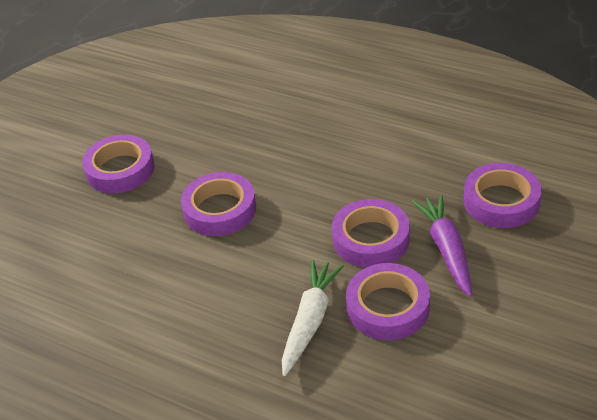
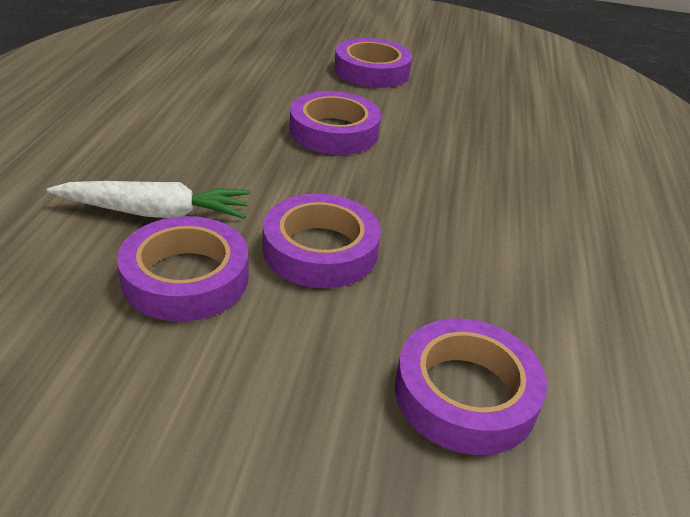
camera: 65 degrees right, 5 degrees down
purple carrot [412,195,472,297] -> none

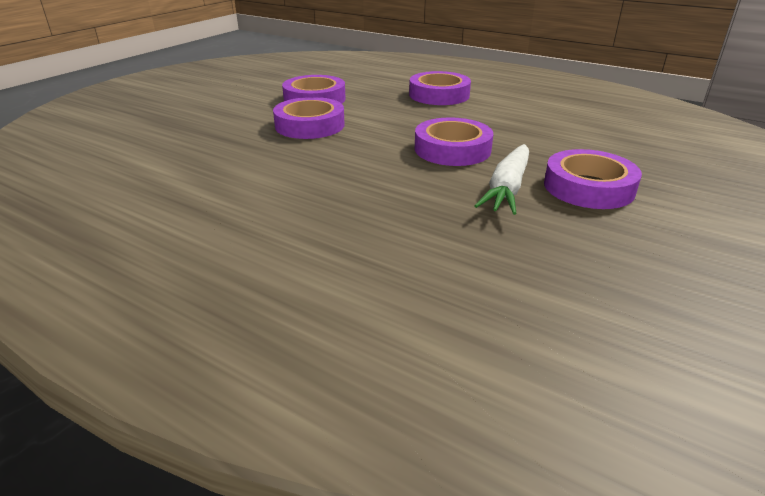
camera: 115 degrees right, 5 degrees down
white carrot [47,181,250,219] -> white carrot moved to [475,144,529,215]
purple tape [395,318,547,455] -> purple tape moved to [409,71,471,105]

